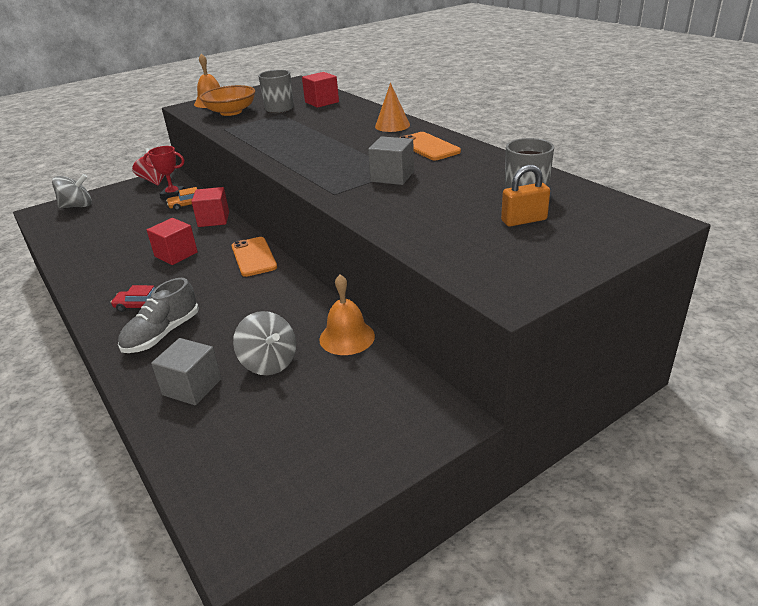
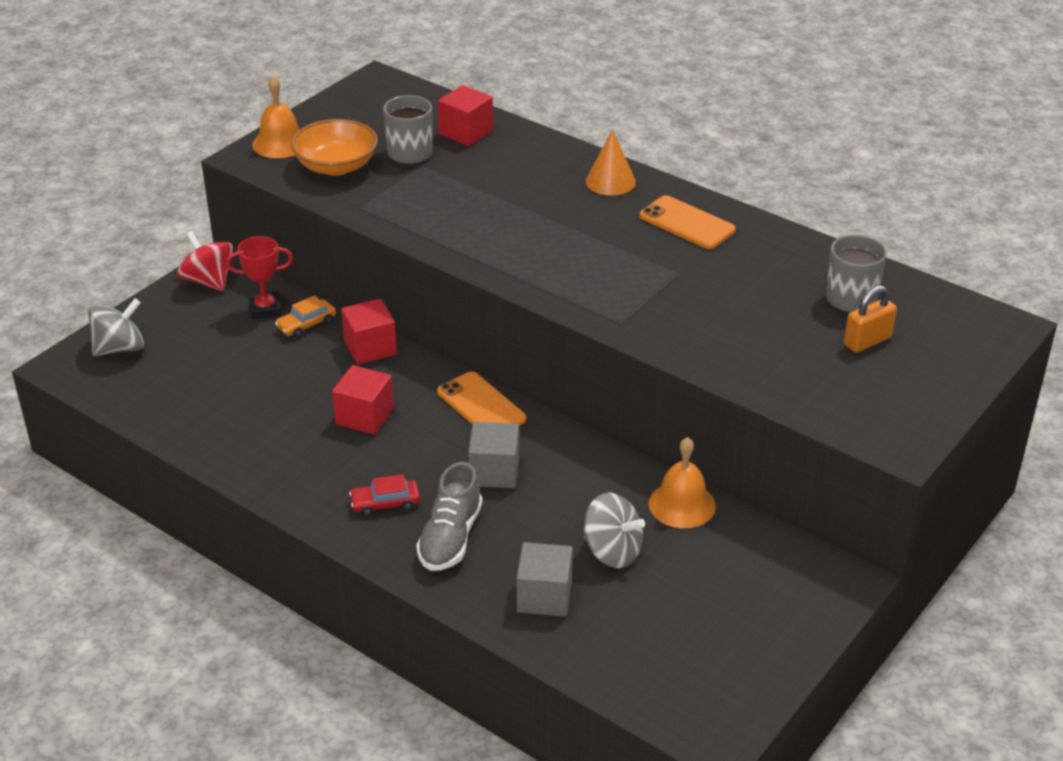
camera: 20 degrees left, 5 degrees up
grey cube [368,136,414,185] -> grey cube moved to [468,422,519,488]

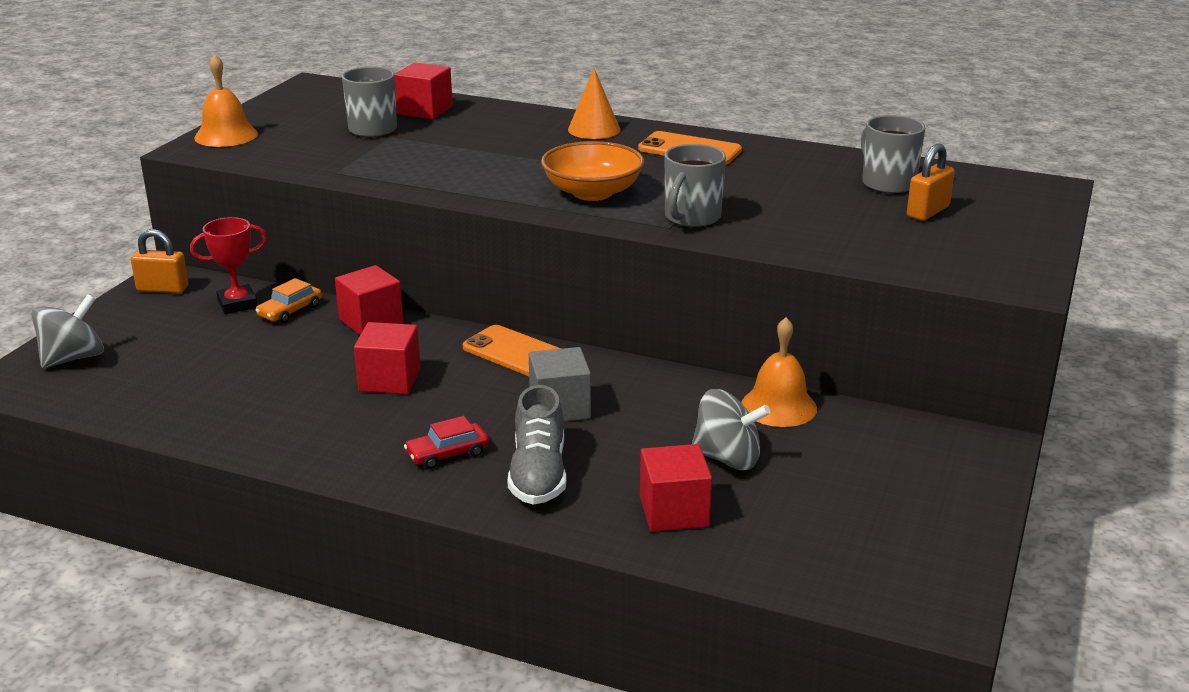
camera: 15 degrees left, 10 degrees down
red spinning top [177,231,234,291] -> orange padlock [131,229,188,293]
orange bowl [291,119,378,176] -> orange bowl moved to [541,141,644,201]
grey cube [517,542,573,617] -> red cube [640,444,712,532]
none -> grey mug [665,144,726,228]

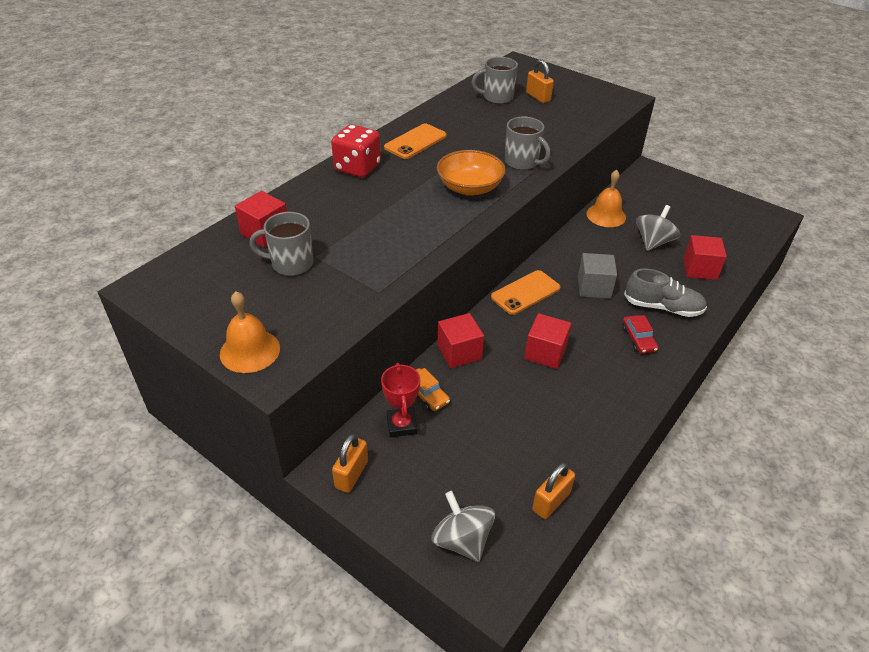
camera: 75 degrees left, 15 degrees up
orange cone [568,68,620,139] -> red dice [331,124,381,178]
none -> orange padlock [532,463,575,519]

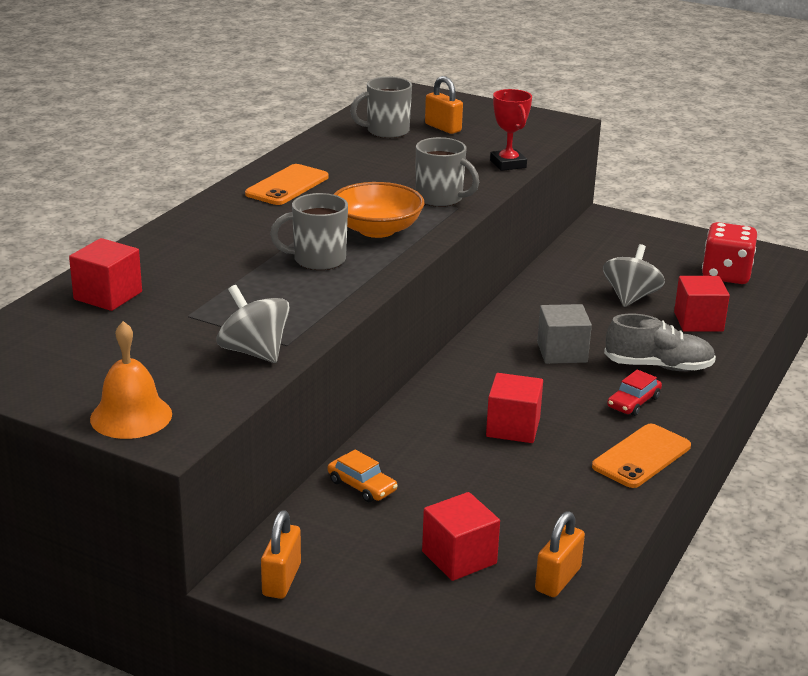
camera: 10 degrees left, 15 degrees down
grey mug [249,212,313,276] -> grey mug moved to [270,193,348,270]
red dice [331,124,381,178] -> red dice moved to [702,222,757,284]
red trophy [381,363,420,437] -> red trophy moved to [490,89,532,171]
grey spinning top [431,491,495,562] -> grey spinning top moved to [217,285,290,363]
red cube [437,313,484,368] -> red cube moved to [422,492,500,581]
orange phone [491,270,560,315] -> orange phone moved to [592,424,691,488]
orange bell [586,170,626,227] -> none
red car [622,315,658,354] -> red car turned 60 degrees clockwise [607,370,662,416]

